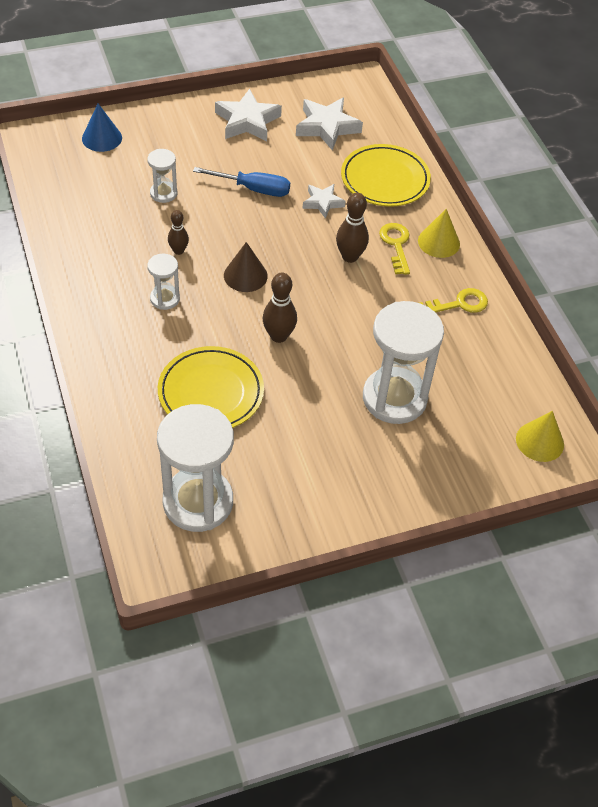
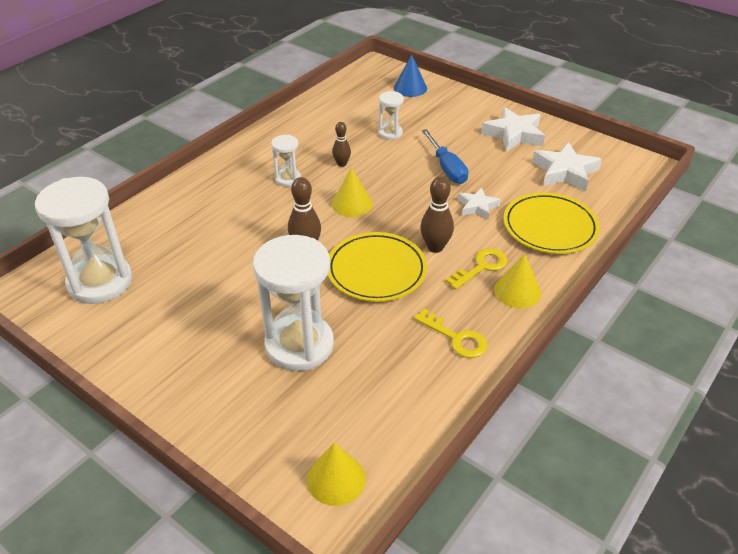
camera: 60 degrees right, 10 degrees down
yellow plate [158,346,264,428] -> yellow plate moved to [328,232,427,302]
brown cone [224,242,268,292] -> yellow cone [332,167,373,217]

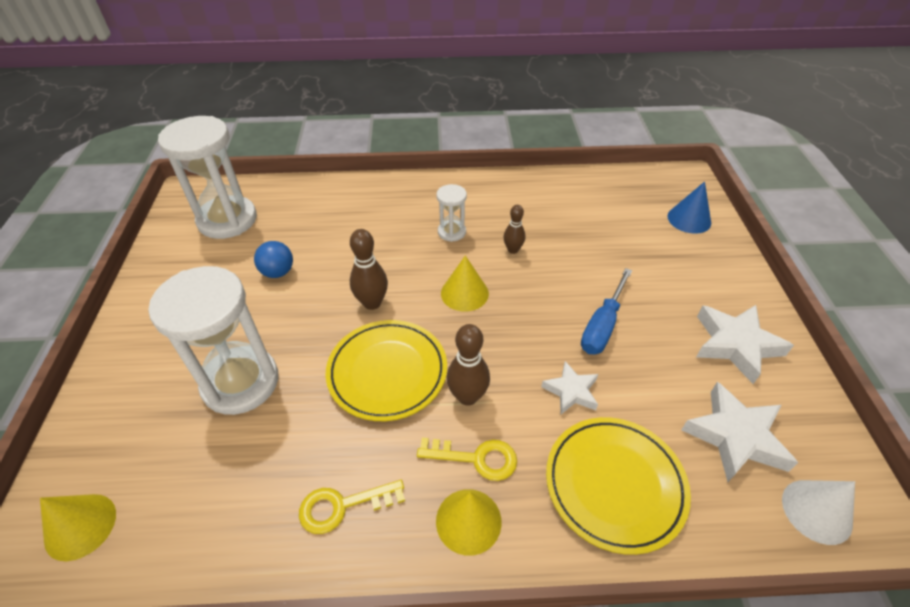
camera: 50 degrees right, 5 degrees up
white hourglass [379,91,404,140] -> none
yellow key [414,309,487,358] -> yellow key turned 75 degrees clockwise [299,480,405,534]
none -> blue ball [254,241,293,278]
none -> white cone [782,480,855,545]

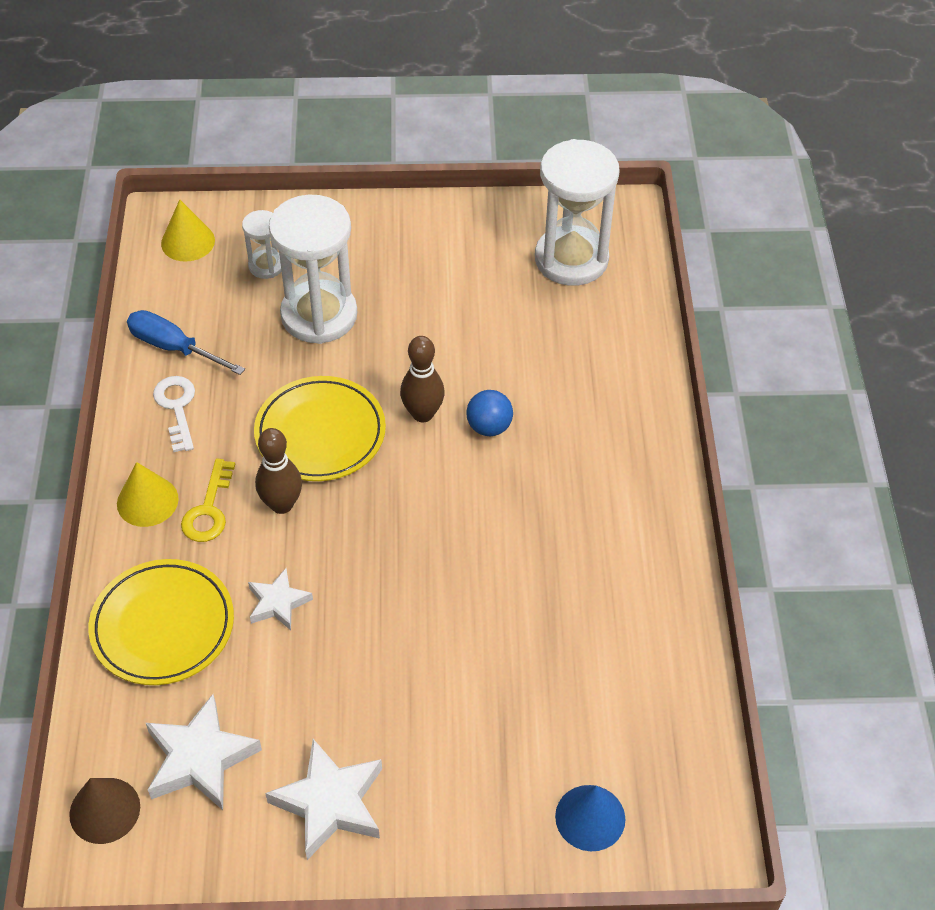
camera: 90 degrees right, 5 degrees up
blue ball [254,241,293,278] -> blue ball moved to [466,390,513,436]
yellow key [299,480,405,534] -> white key [153,376,195,452]
white hourglass [436,184,467,242] -> white hourglass moved to [242,210,282,279]
yellow cone [441,255,489,312] -> none
brown bowling pin [503,205,525,254] -> none
blue screwdriver [581,268,632,354] -> blue screwdriver moved to [127,310,245,375]
white cone [782,480,855,545] -> brown cone [69,778,140,844]

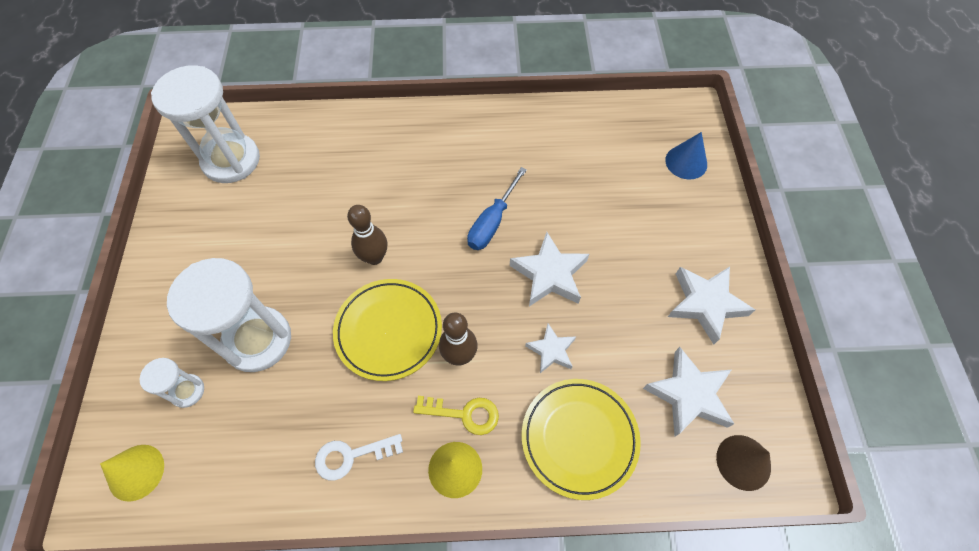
camera: 90 degrees left, 10 degrees up
blue screwdriver [127,310,245,375] -> blue screwdriver moved to [467,167,527,250]
blue ball [466,390,513,436] -> none
none -> white star [510,232,589,307]

